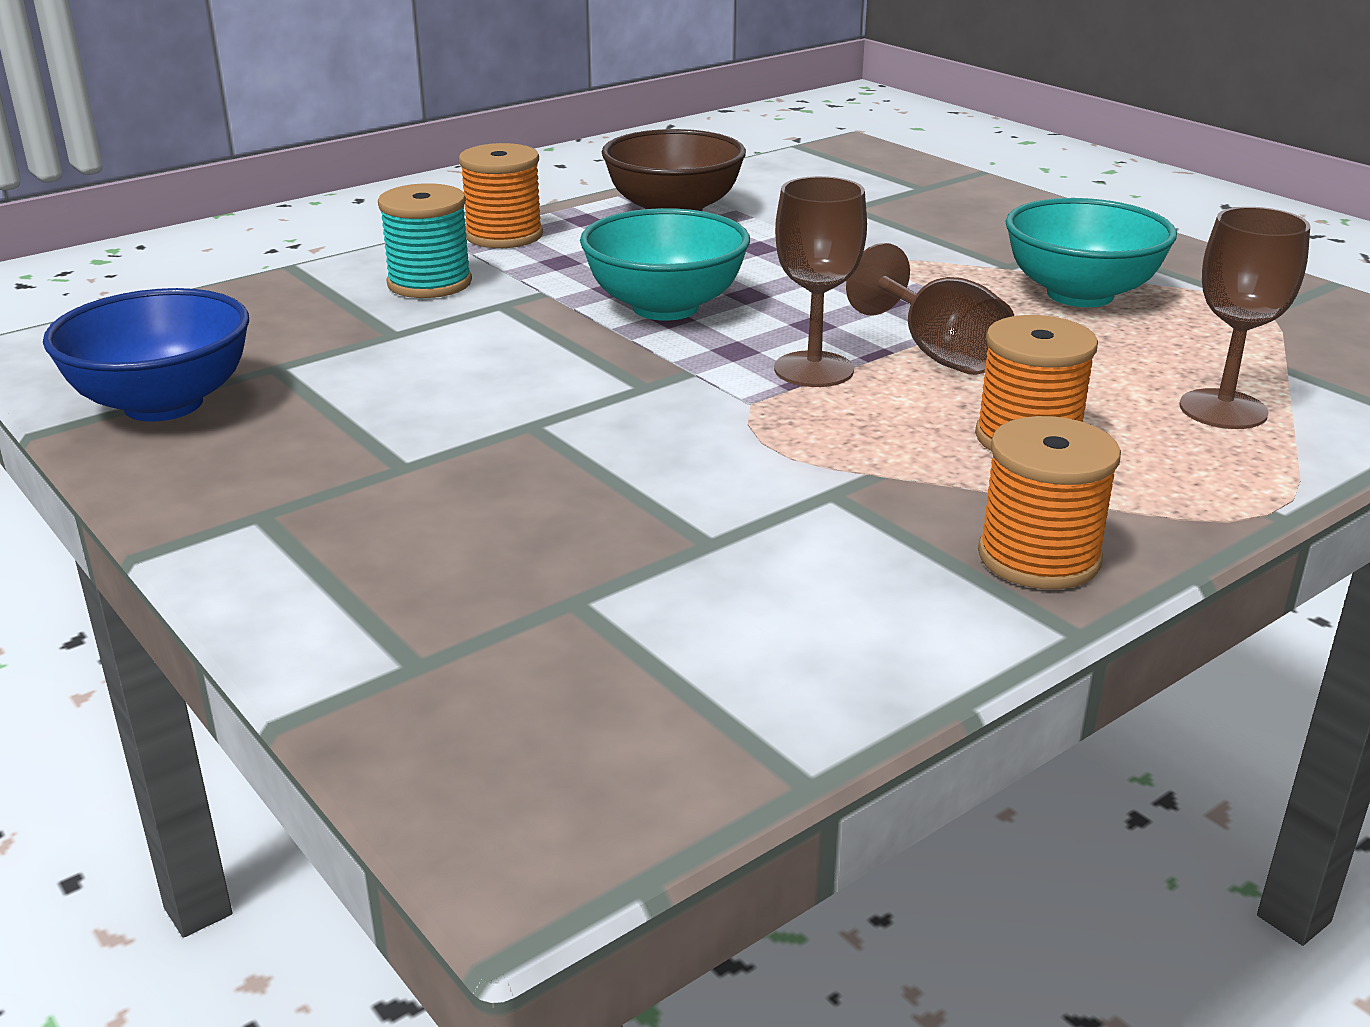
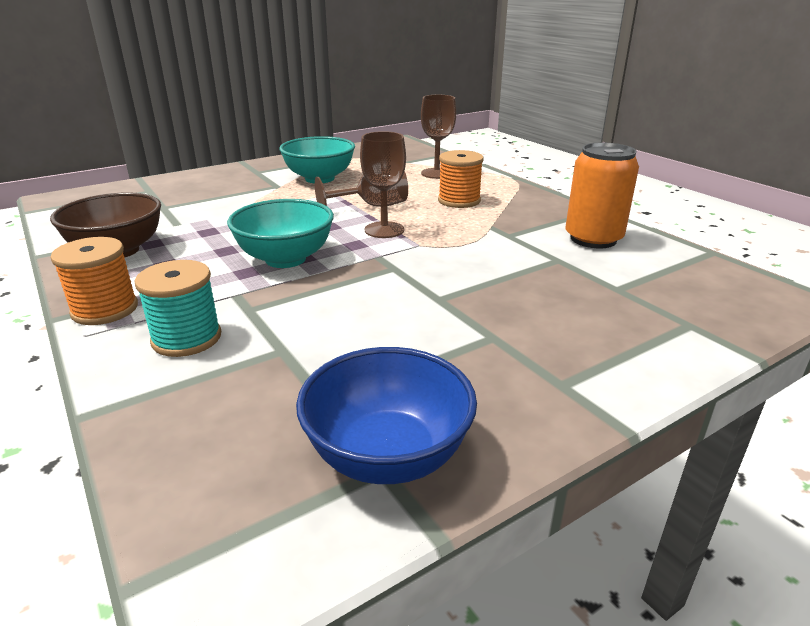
camera: 85 degrees left, 0 degrees up
orange spool [978,416,1121,589] -> none
none -> orange can [566,143,639,248]

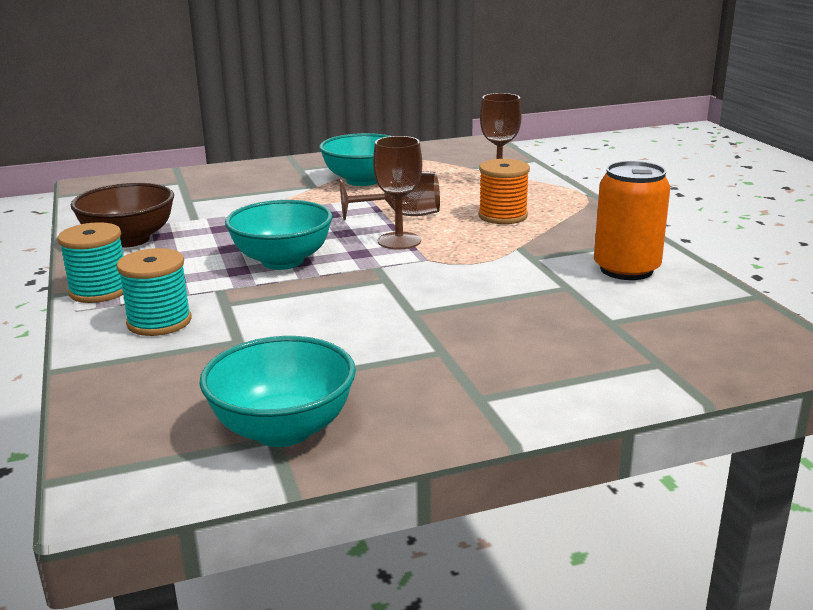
camera: 15 degrees right, 5 degrees down
orange spool [50,237,138,325] -> turquoise spool [58,222,123,303]
blue bowl [296,347,477,484] -> turquoise bowl [199,336,356,447]

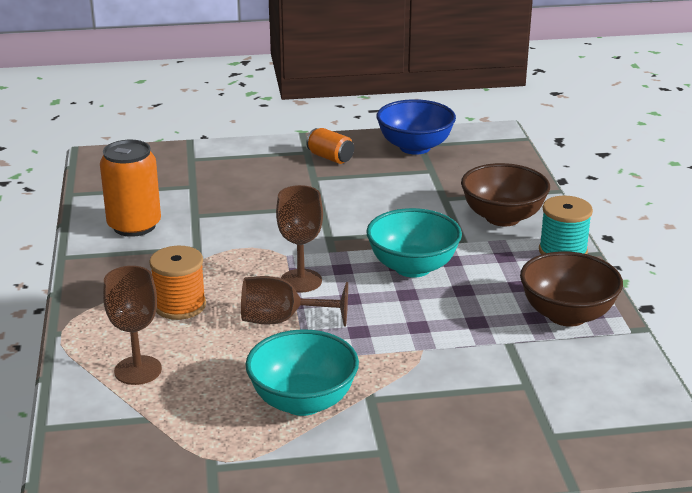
camera: 170 degrees left, 5 degrees up
turquoise spool [117,248,192,336] -> brown bowl [461,163,550,226]
turquoise bowl [199,336,356,447] -> blue bowl [376,99,456,155]
none -> orange can [306,128,354,164]

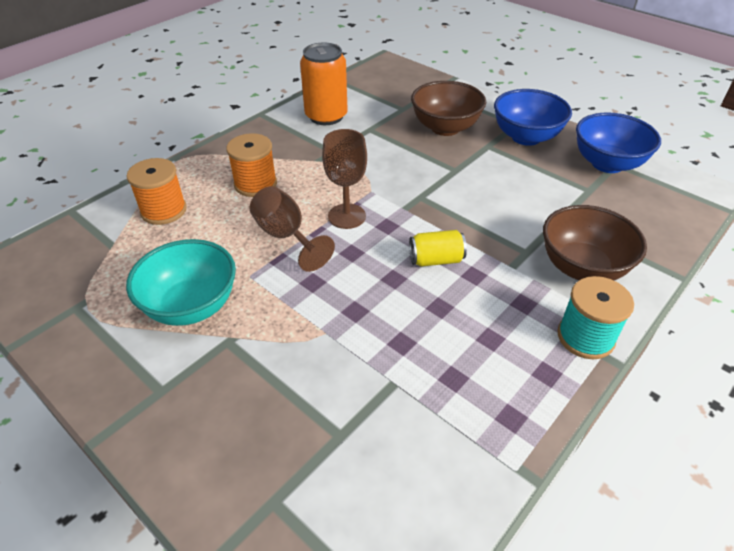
camera: 50 degrees right, 15 degrees up
brown goblet [103,266,162,385] -> orange spool [127,158,187,225]
orange can [306,128,354,164] -> blue bowl [494,89,572,146]
turquoise bowl [366,208,462,278] -> yellow can [409,230,467,267]
brown bowl [520,251,623,327] -> brown bowl moved to [411,81,486,136]

